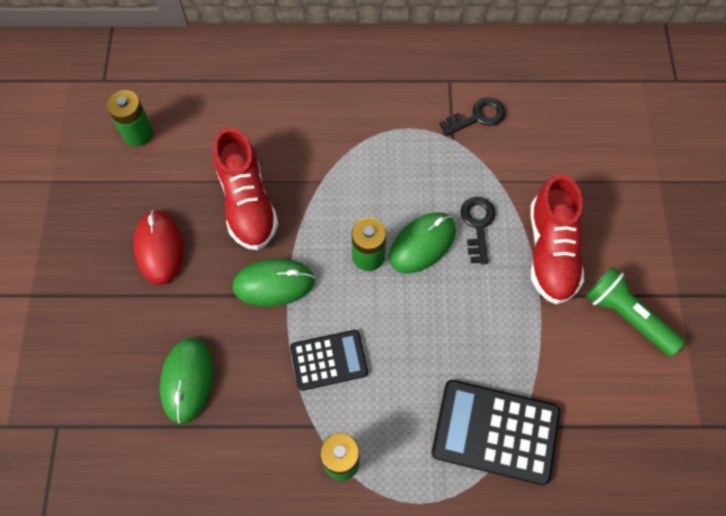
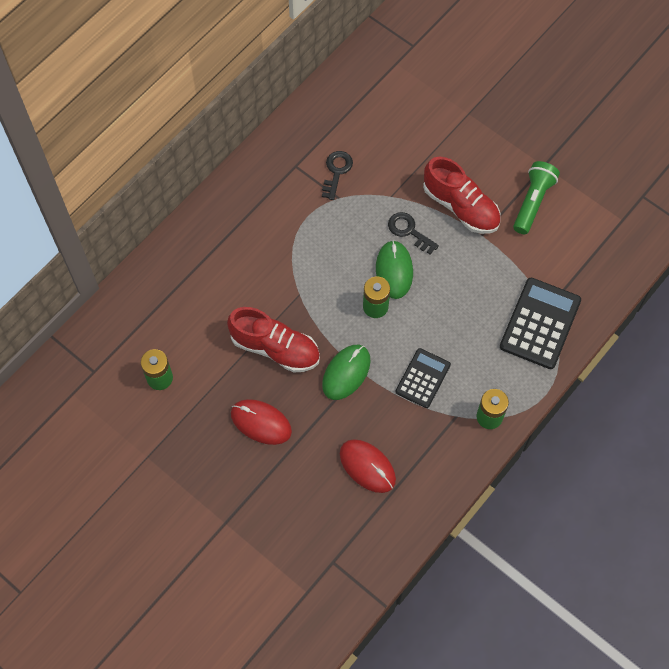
camera: 50 degrees left, 0 degrees up
green mouse [160,338,213,424] -> red mouse [340,439,396,493]
black calculator [432,380,560,485] -> black calculator turned 150 degrees clockwise [500,278,581,369]
green flashlight [586,267,685,357] -> green flashlight turned 120 degrees clockwise [513,161,560,234]

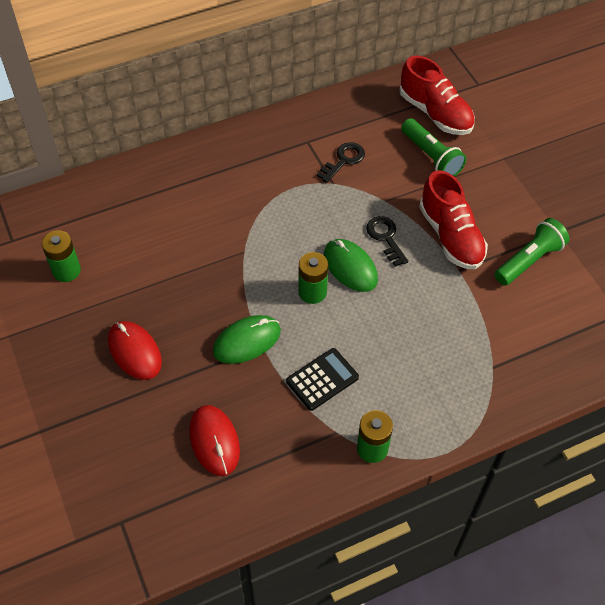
camera: 25 degrees right, 10 degrees down
red shoe [227,307,320,373] -> red shoe moved to [400,56,475,135]
green mouse [376,240,413,299] -> green mouse turned 60 degrees counterclockwise [324,239,378,292]
black calculator [500,278,581,369] -> none
none -> green flashlight [401,118,466,177]

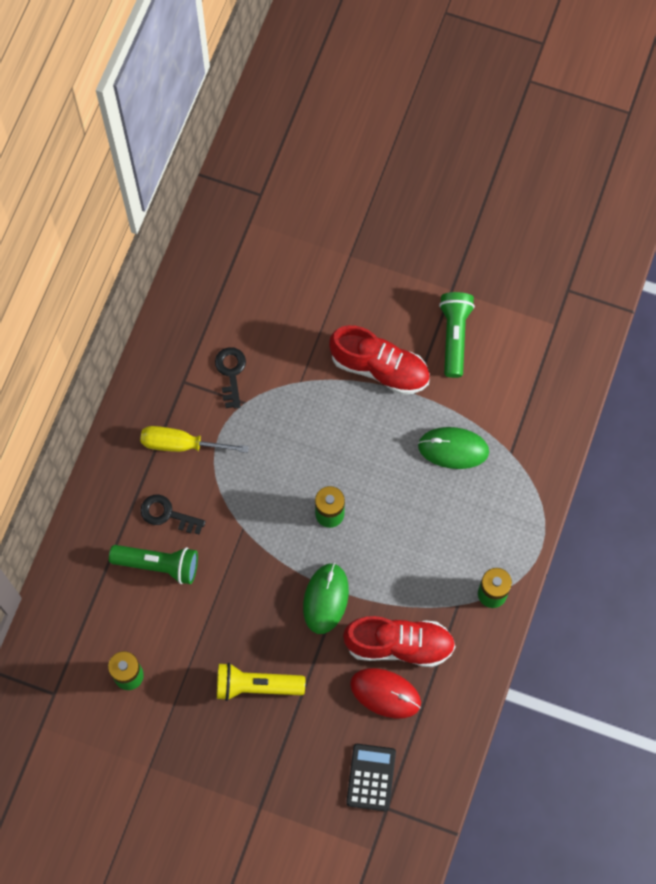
camera: 45 degrees left, 15 degrees up
red mouse [108,321,162,380] -> yellow flashlight [217,663,305,701]
black calculator [286,348,359,411] -> black calculator moved to [346,744,396,811]
green mouse [324,239,378,292] -> green mouse moved to [418,427,489,469]
black key [366,216,408,267] -> black key moved to [140,494,206,535]
red shoe [400,56,475,135] -> red shoe moved to [343,616,456,667]
green flashlight [401,118,466,177] -> green flashlight moved to [109,545,198,584]
none -> yellow screwdriver [140,426,249,453]

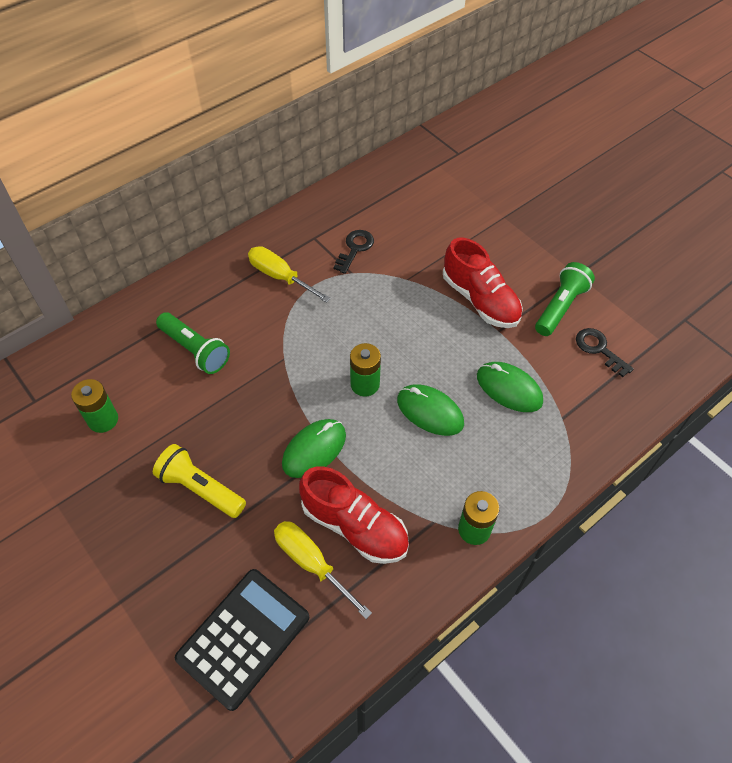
camera: 30 degrees right, 15 degrees down
black key [140,494,206,535] -> black key moved to [576,328,634,377]
black calculator [346,744,396,811] -> black calculator [175,569,309,711], size x1.59
red mouse [350,668,421,718] -> yellow screwdriver [274,521,372,619]
none -> green mouse [397,384,464,436]

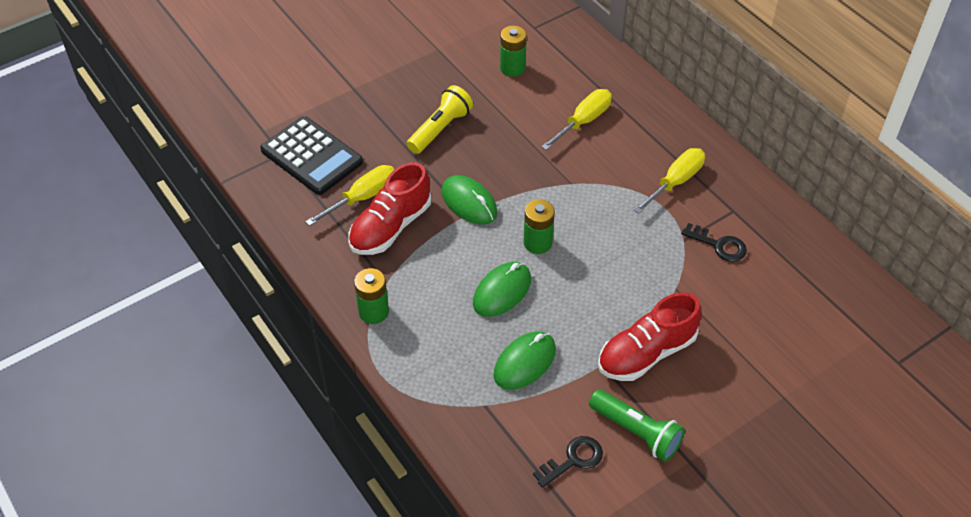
camera: 95 degrees right, 5 degrees down
green flashlight [156,312,230,374] -> yellow screwdriver [541,89,612,150]

